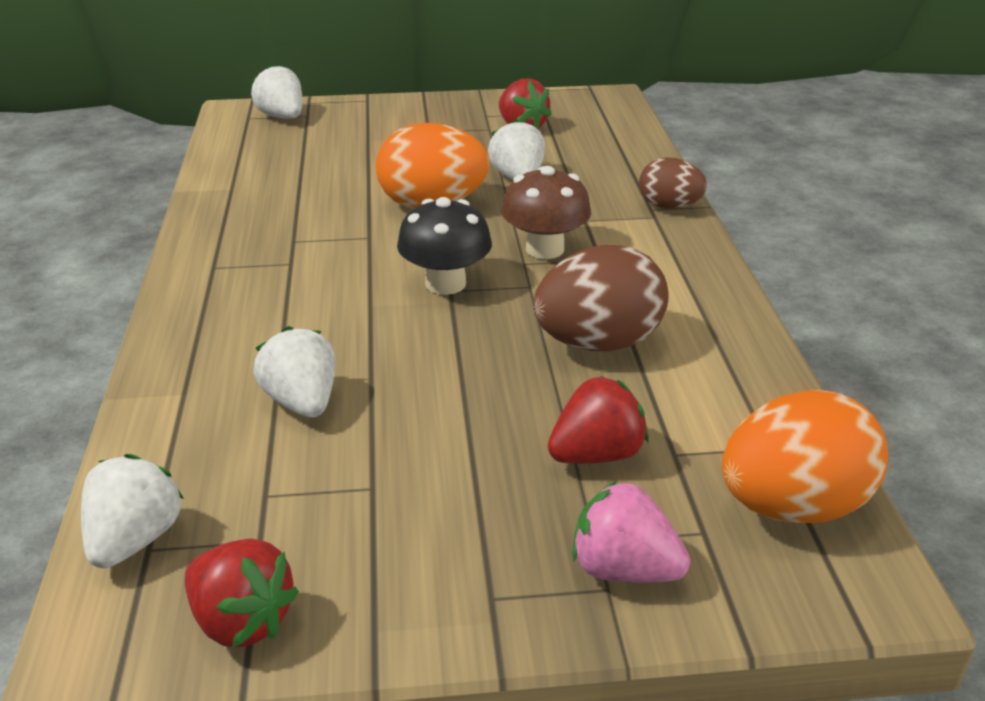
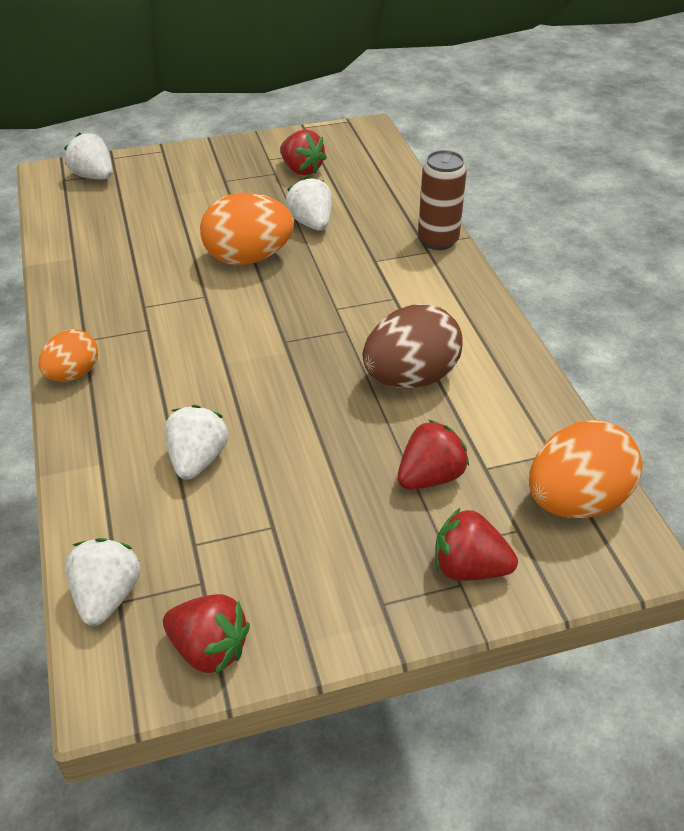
camera: 10 degrees left, 10 degrees up
white strawberry [254,326,336,418] -> white strawberry turned 45 degrees clockwise [165,405,228,480]
black mushroom [397,197,492,295] -> none
brown mushroom [501,166,591,259] -> none
pink strawberry [572,480,690,583] -> red strawberry [435,508,518,581]
brown egg [639,157,707,209] -> brown can [418,150,467,250]
none -> orange egg [39,329,98,381]

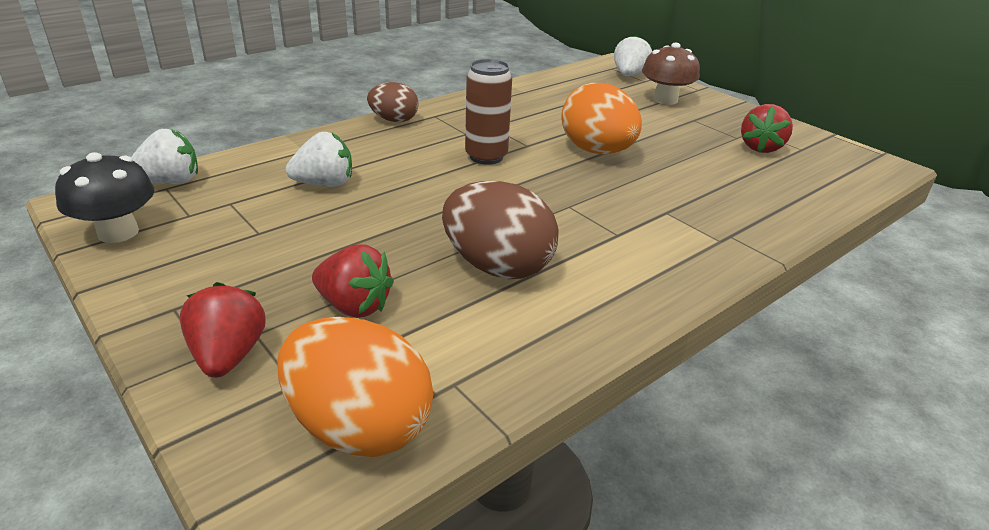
camera: 65 degrees right, 10 degrees down
orange egg [39,329,98,381] -> brown egg [367,82,419,122]
red strawberry [163,594,250,674] -> black mushroom [55,152,154,243]
white strawberry [285,176,332,231] -> none
brown can [418,150,467,250] -> brown can moved to [465,59,512,165]
none -> brown mushroom [642,43,700,105]

